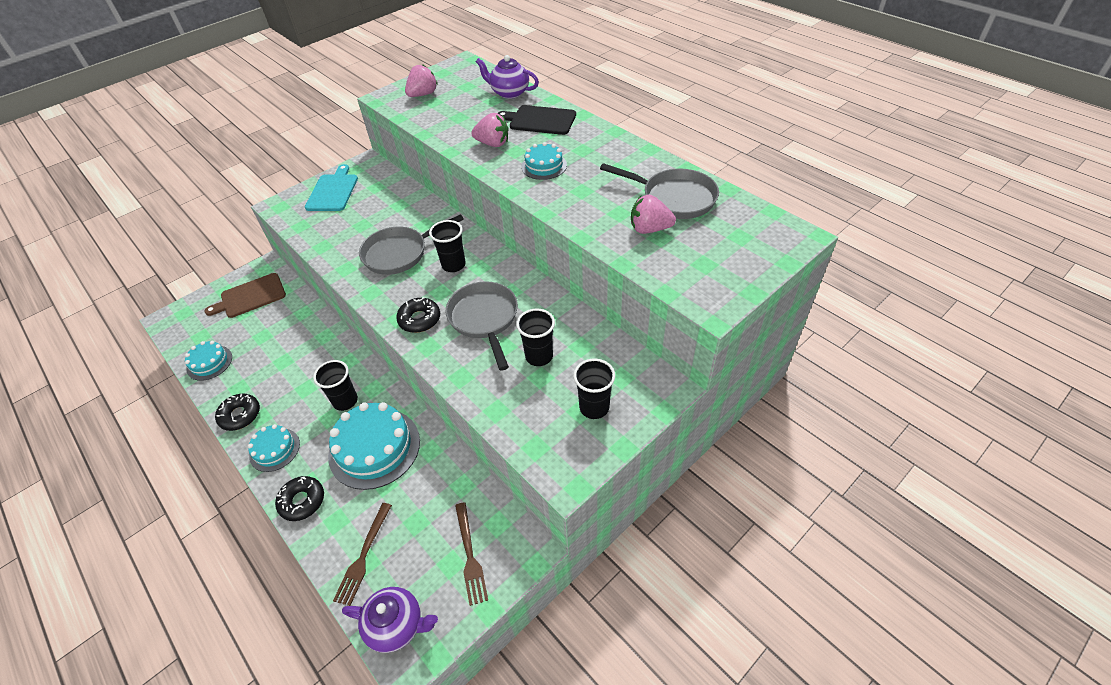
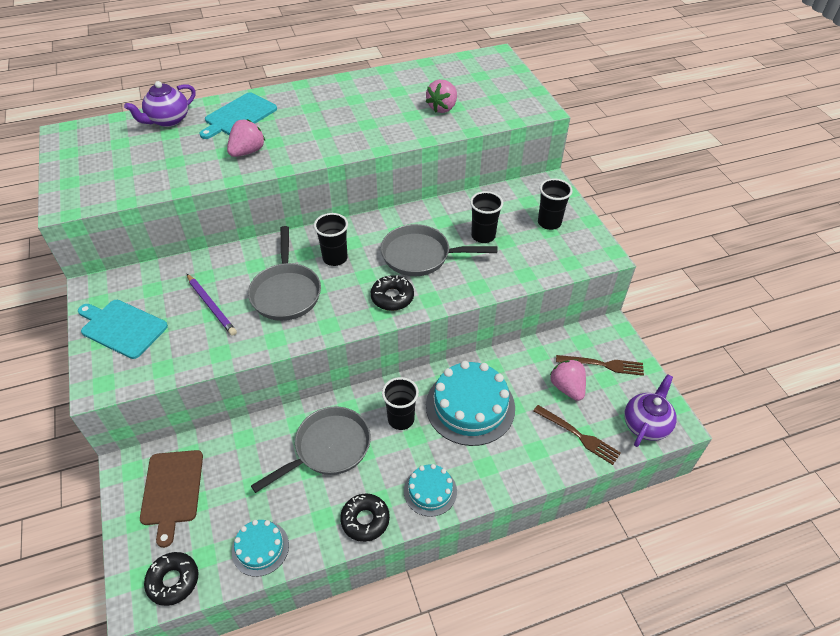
camera: 70 degrees left, 0 degrees up
black donut [275,476,324,521] -> black donut moved to [144,552,198,606]
pink strawberry [405,64,438,97] -> pink strawberry moved to [550,359,586,401]
black cutting board [497,105,576,135] -> turquoise cutting board [199,92,277,139]
turquoise cake [521,142,567,180] -> none
grey pan [600,163,719,219] -> grey pan moved to [251,406,371,493]
none -> purple pencil [187,274,237,336]

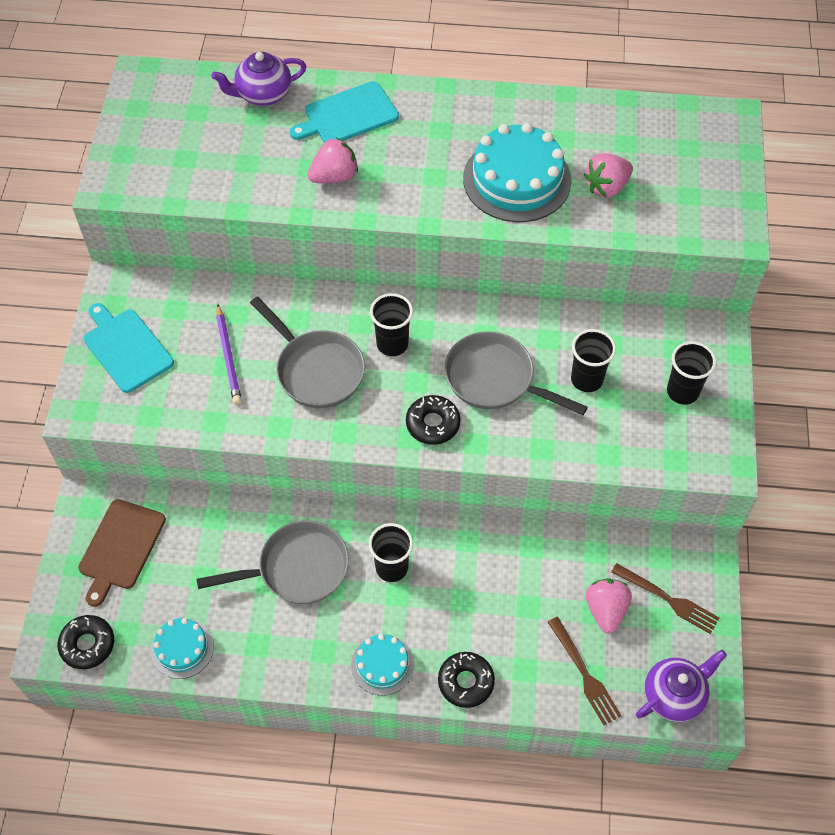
camera: 25 degrees right, 10 degrees up
grey pan [248,226,321,321] -> grey pan turned 60 degrees counterclockwise [250,296,365,408]
black donut [340,493,390,542] -> black donut moved to [438,652,495,708]
turquoise cake [426,361,515,446] -> turquoise cake moved to [463,123,572,222]

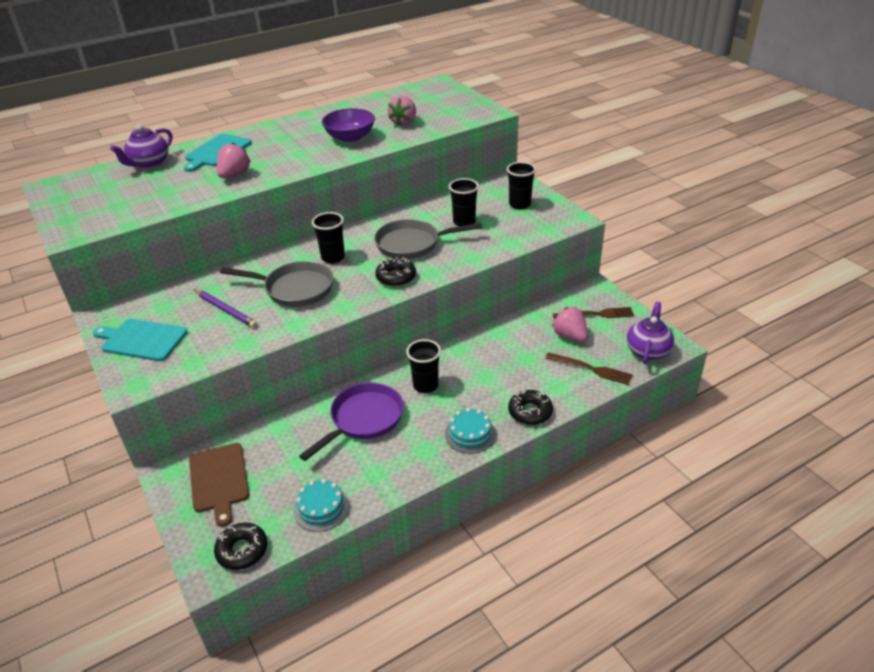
camera: 35 degrees left, 20 degrees down
grey pan [196,520,349,604] -> purple pan [299,382,404,461]
turquoise cake [463,123,572,222] -> purple bowl [322,108,375,142]

